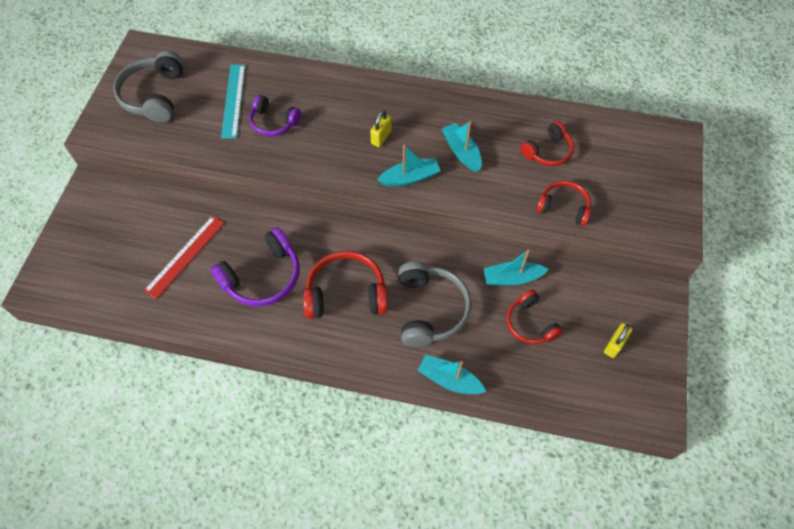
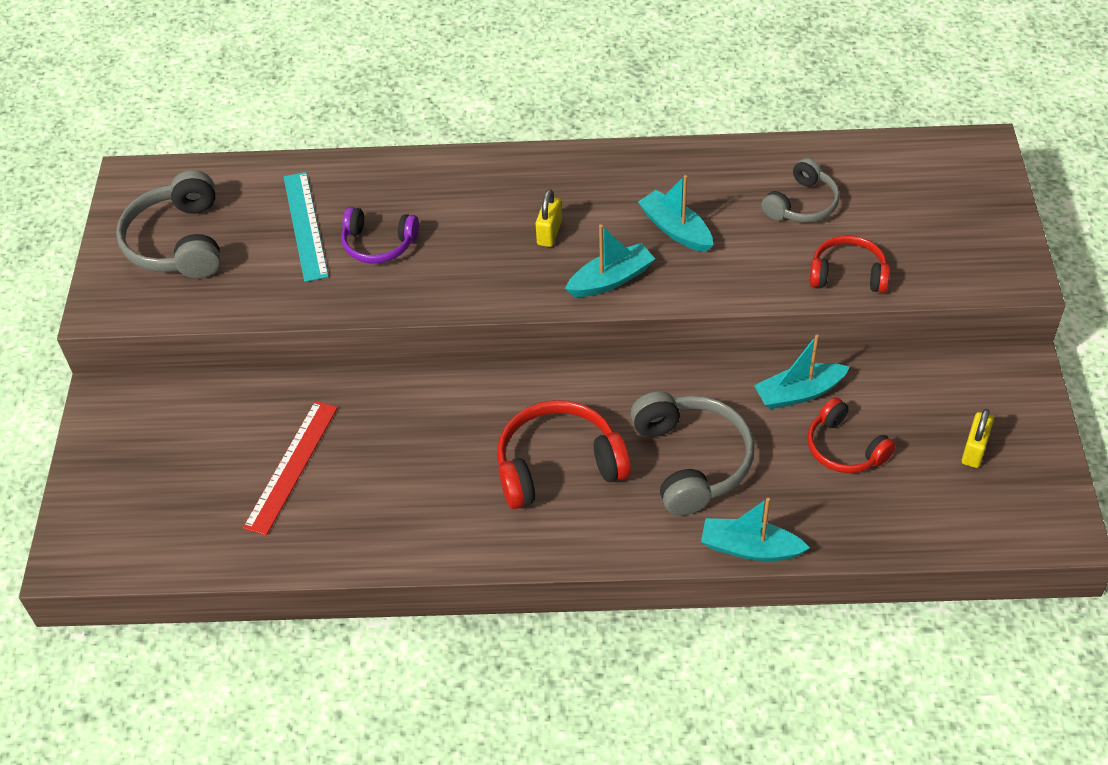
camera: 10 degrees left, 10 degrees down
purple headphones [211,227,300,307] -> none
red headphones [521,121,574,166] -> grey headphones [761,158,840,223]

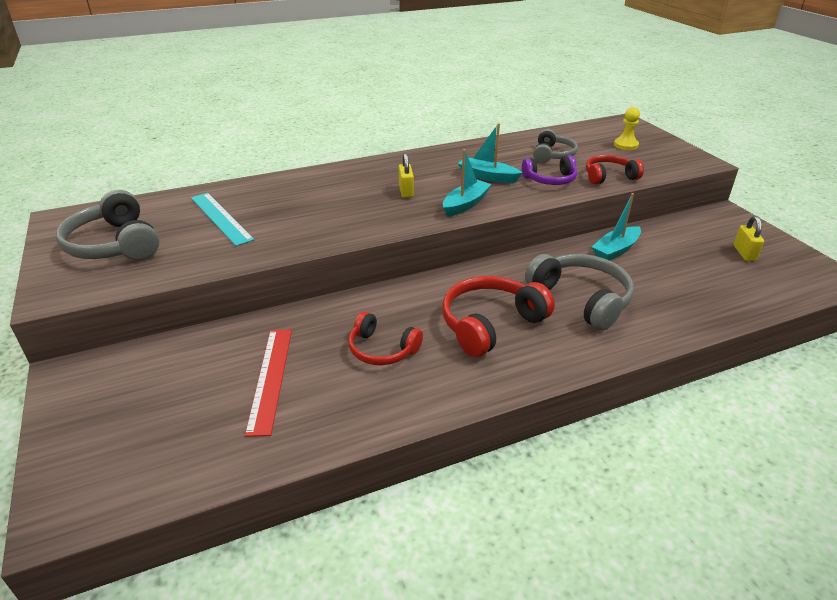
camera: 25 degrees left, 15 degrees down
purple headphones [341,207,419,264] -> purple headphones moved to [522,155,577,185]
turquoise boat [701,498,810,561] -> none
red headphones [807,397,896,473] -> red headphones moved to [348,312,423,365]
none -> yellow pawn [614,107,640,150]

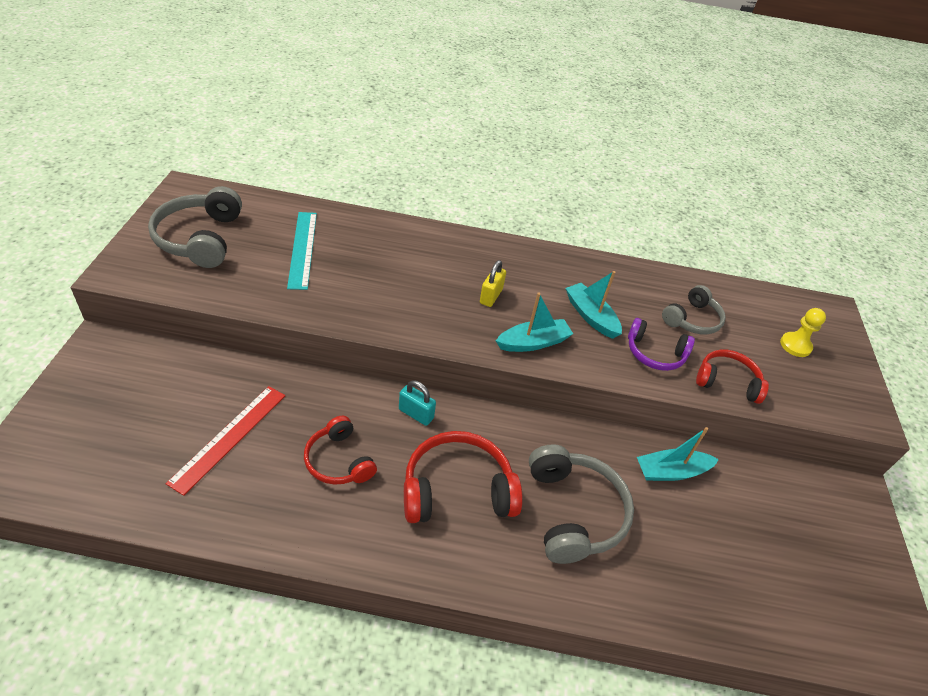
camera: 25 degrees right, 10 degrees up
yellow padlock [734,216,764,261] -> none
none -> turquoise padlock [399,381,436,426]

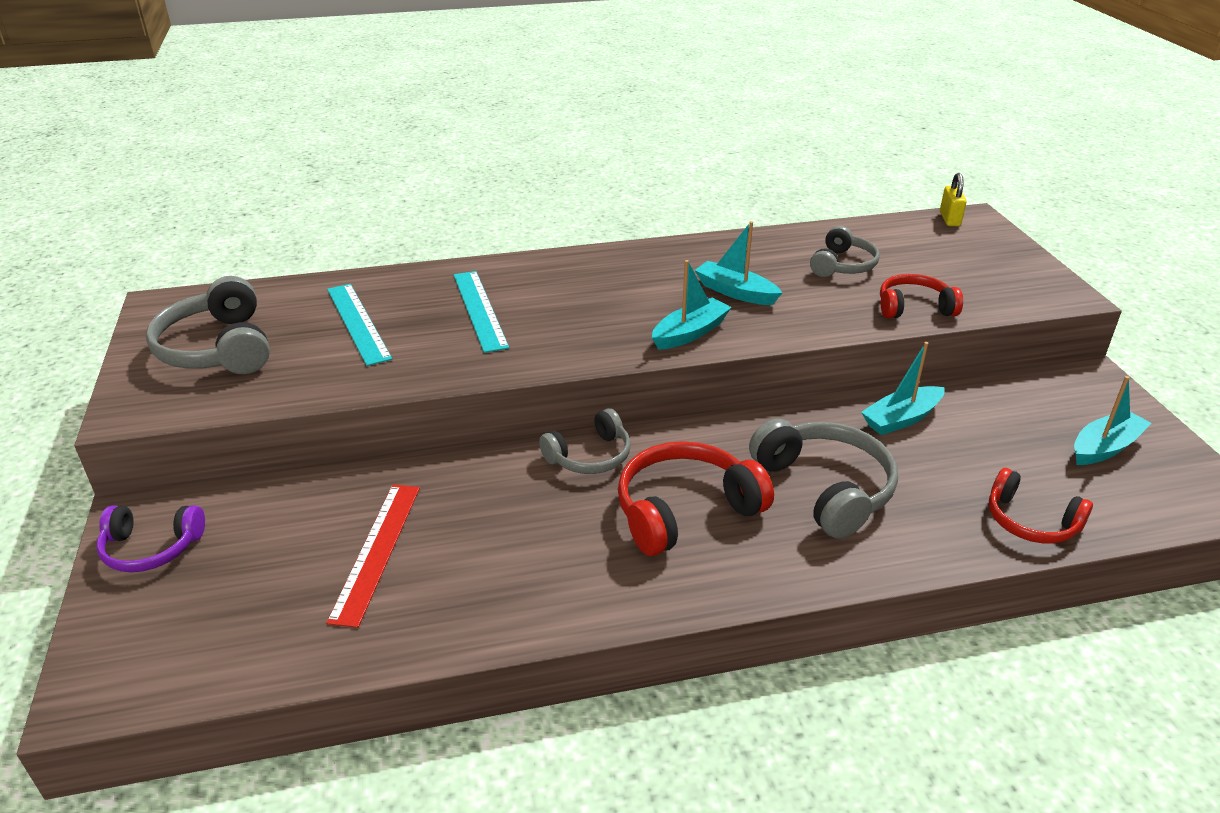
camera: 15 degrees left, 10 degrees down
red headphones [304,416,377,485] -> red headphones moved to [989,468,1093,543]
turquoise padlock [399,381,436,426] -> grey headphones [539,408,631,474]
yellow padlock [480,260,506,307] -> yellow padlock moved to [940,173,967,226]
purple headphones [628,318,695,371] -> purple headphones moved to [97,505,205,572]
yellow pawn [780,308,826,357] -> none
none -> turquoise ruler [454,271,509,353]
none -> turquoise boat [1074,376,1152,465]

